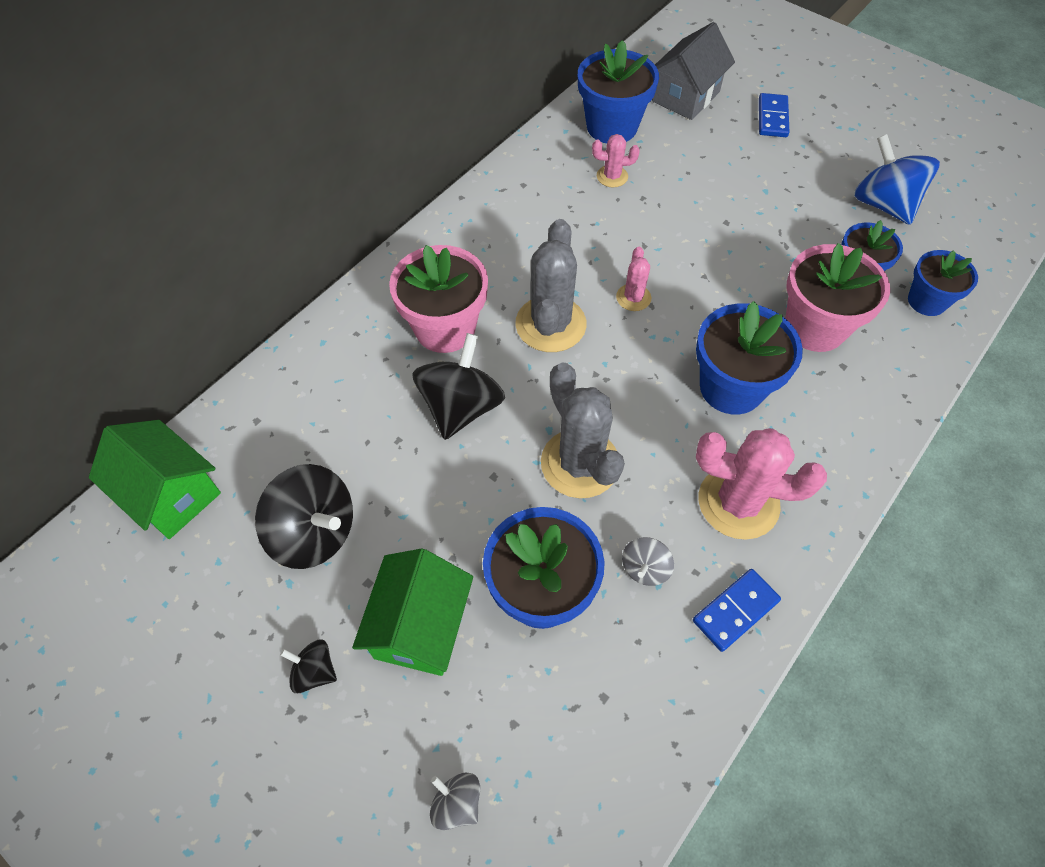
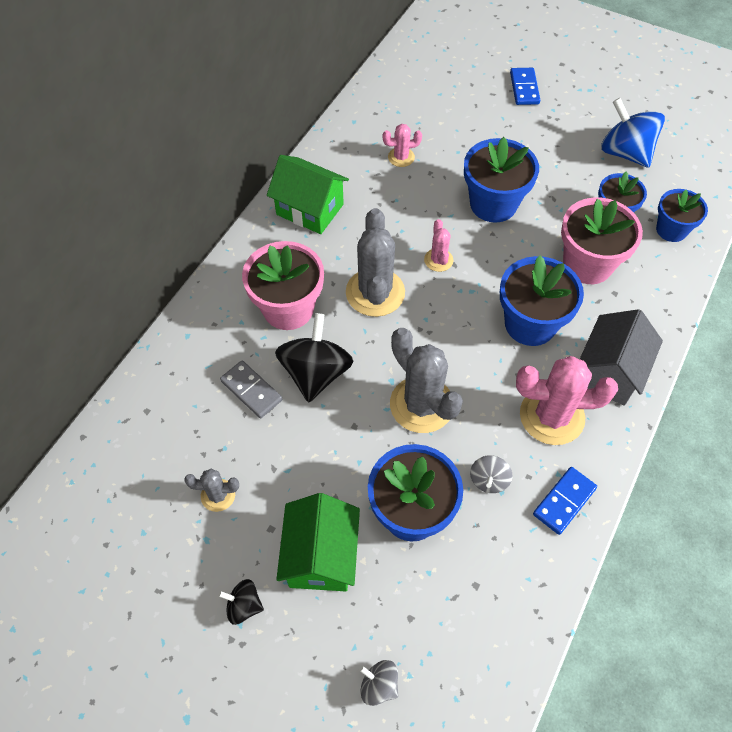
camera: 10 degrees left, 0 degrees up
green house [89,420,221,539] -> green house moved to [267,155,349,234]
black spinning top [255,464,353,569] -> grey cactus [184,469,239,512]
blue flower pot [578,40,659,143] -> blue flower pot moved to [464,137,539,223]
grey house [652,22,735,120] -> grey house moved to [580,309,663,406]
none -> grey domino [220,360,282,418]

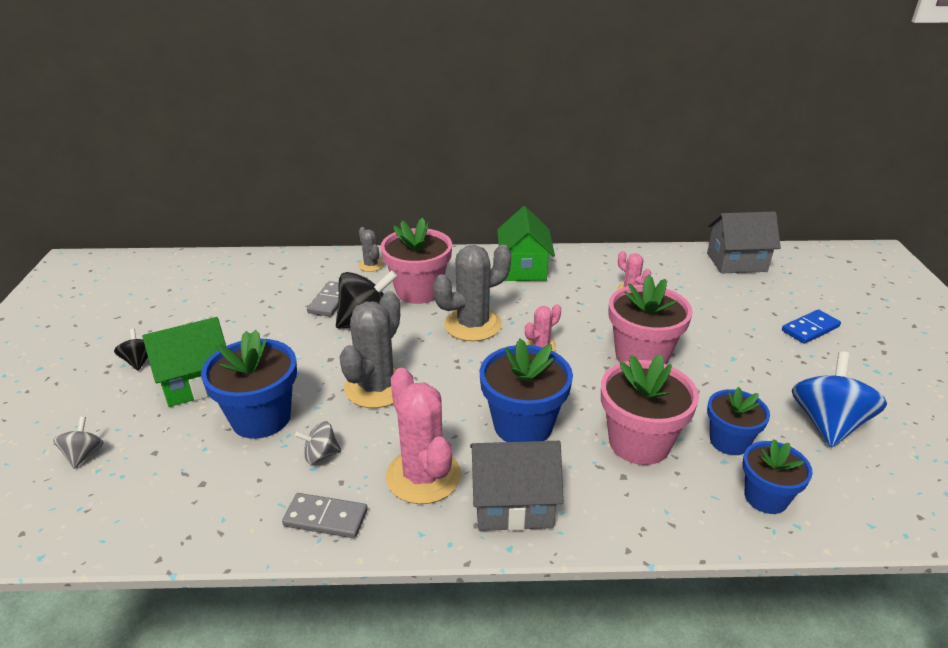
camera: 60 degrees right, 25 degrees down
grey cactus [184,469,239,512] -> grey cactus moved to [358,227,384,272]
blue flower pot [464,137,539,223] -> pink flower pot [608,275,692,365]
blue domino [533,467,597,535] -> grey domino [282,493,368,538]
none -> grey house [707,212,781,274]

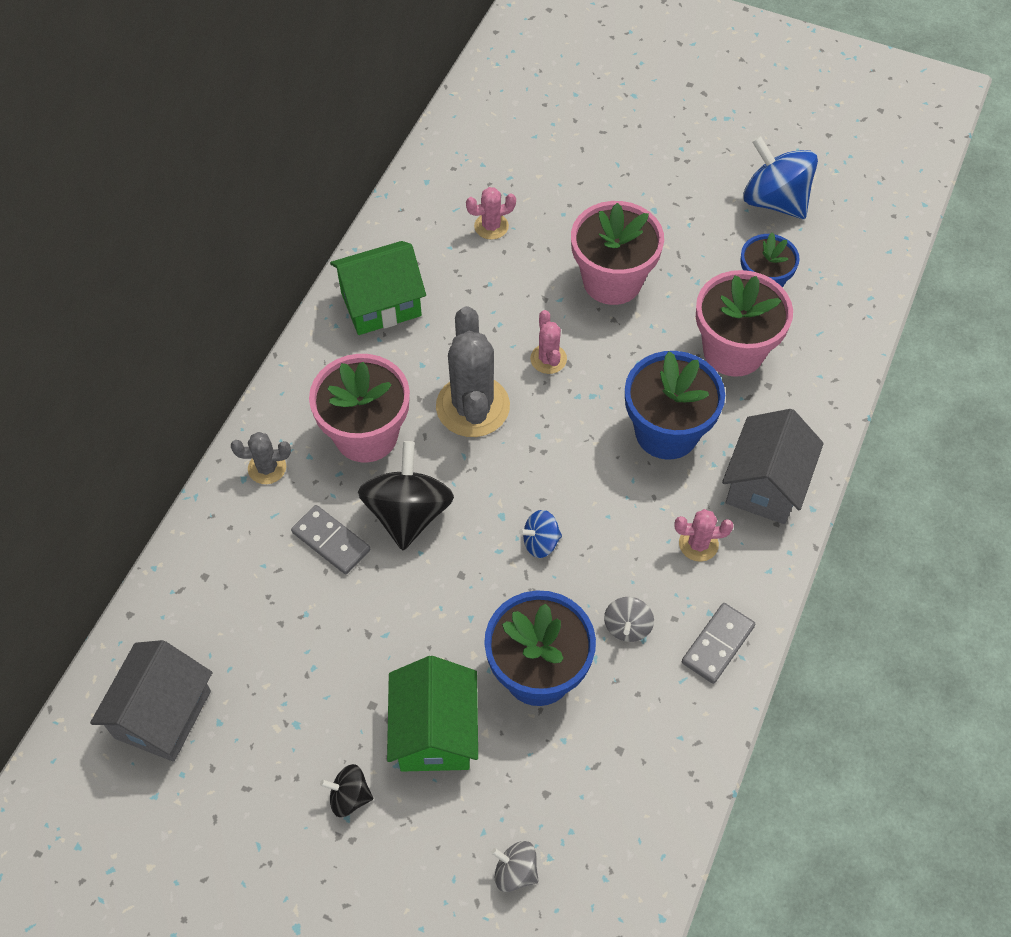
camera: 65 degrees left, 25 degrees up
grey cactus [340,291,400,408] -> blue spinning top [519,510,562,558]
pink cactus [386,368,461,504] -> pink cactus [674,509,734,562], size x0.51
green house [497,206,555,281] -> green house turned 45 degrees counterclockwise [330,241,426,335]
grey house [707,212,781,274] -> grey house moved to [90,640,213,762]
blue flower pot [743,439,813,514] -> none
blue domino [782,309,841,344] -> none

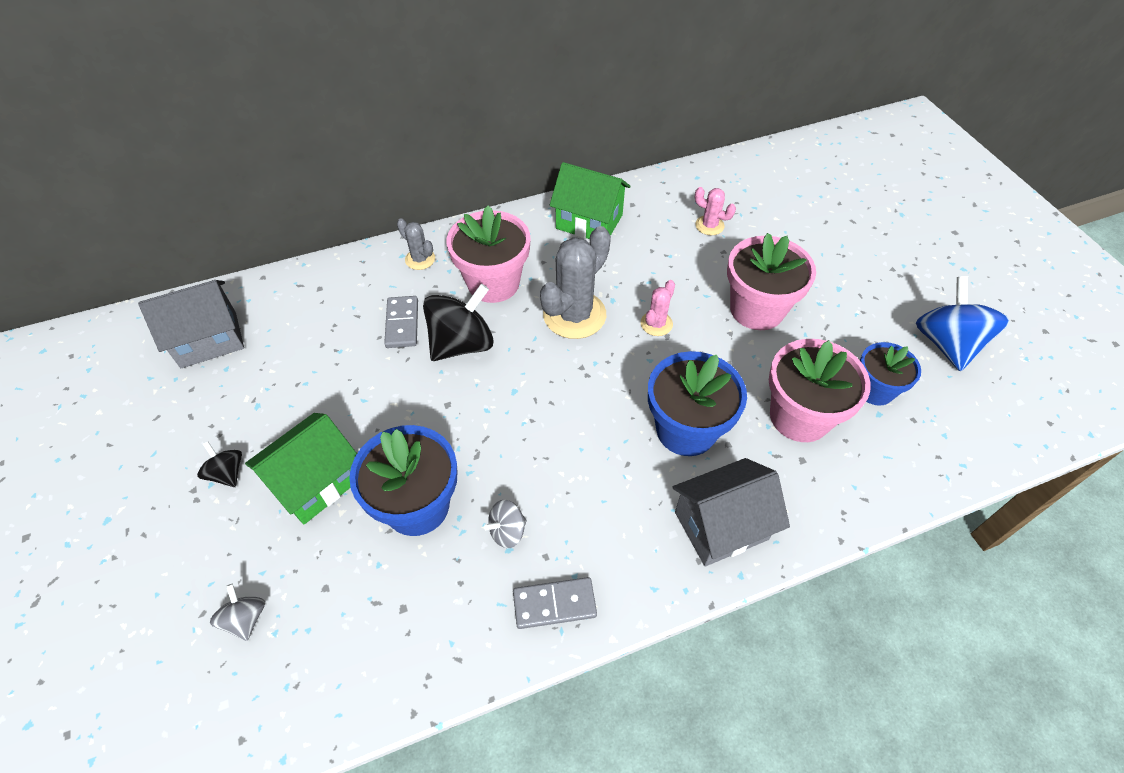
camera: 45 degrees right, 5 degrees down
blue spinning top [519,510,562,558] -> none
pink cactus [674,509,734,562] -> none

